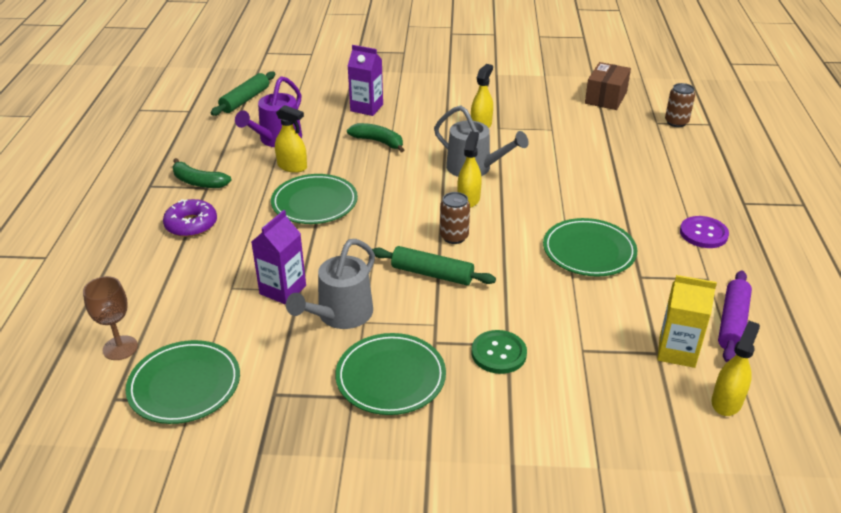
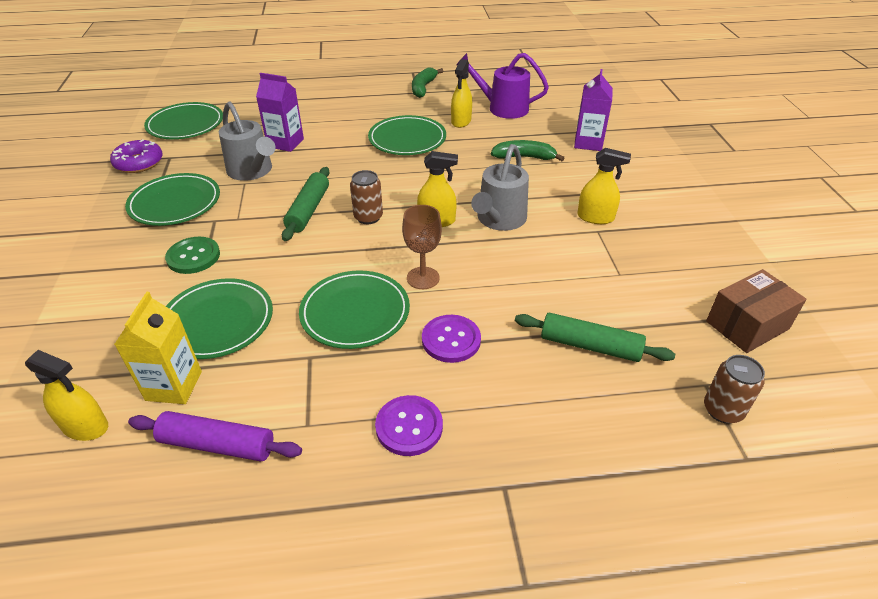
camera: 80 degrees right, 5 degrees up
brown goblet [83,276,138,360] -> brown goblet moved to [402,205,442,289]
purple donut [163,199,217,237] -> purple donut moved to [110,139,163,173]
green rolling pin [211,71,275,116] -> green rolling pin moved to [515,312,675,362]
grey watering can [286,239,375,329] -> grey watering can turned 150 degrees counterclockwise [219,101,276,181]
green banana [347,123,404,152] -> green banana turned 105 degrees counterclockwise [491,140,564,161]
brown box [585,62,631,110] -> brown box turned 45 degrees counterclockwise [706,269,807,353]
none -> green plate [166,278,273,359]
none -> purple button [422,315,481,363]

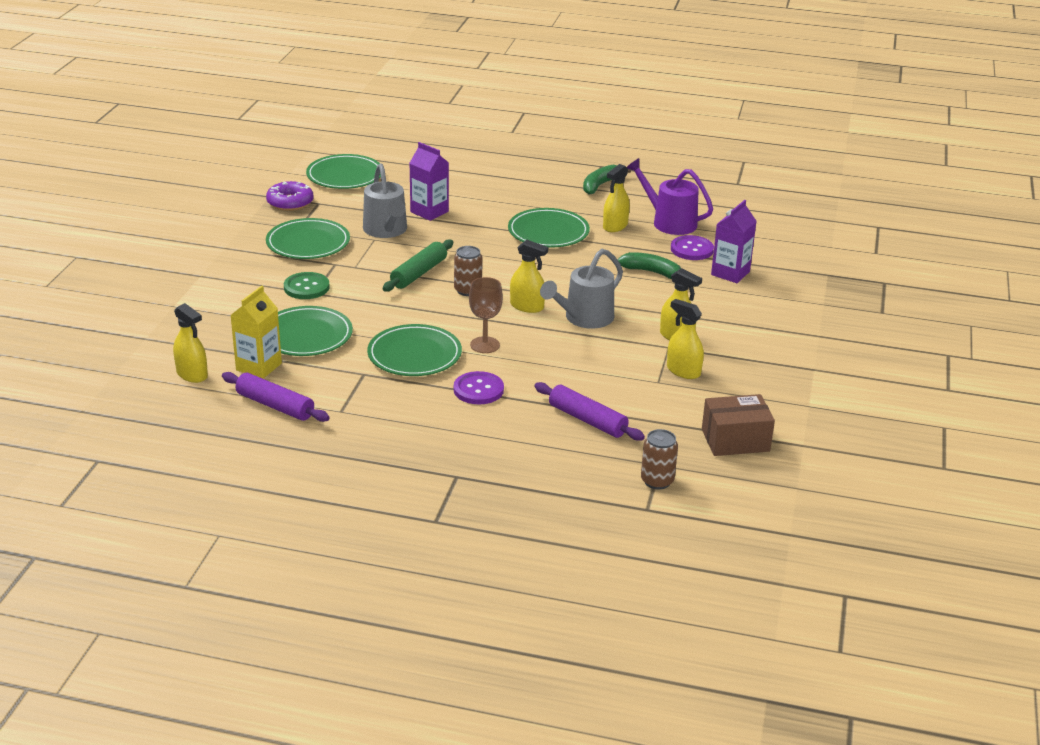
camera: 20 degrees right, 10 degrees down
purple button [375,395,443,456] -> purple button moved to [671,235,714,260]
green rolling pin [515,312,675,362] -> purple rolling pin [534,382,645,441]
none -> yellow spray bottle [667,299,704,379]

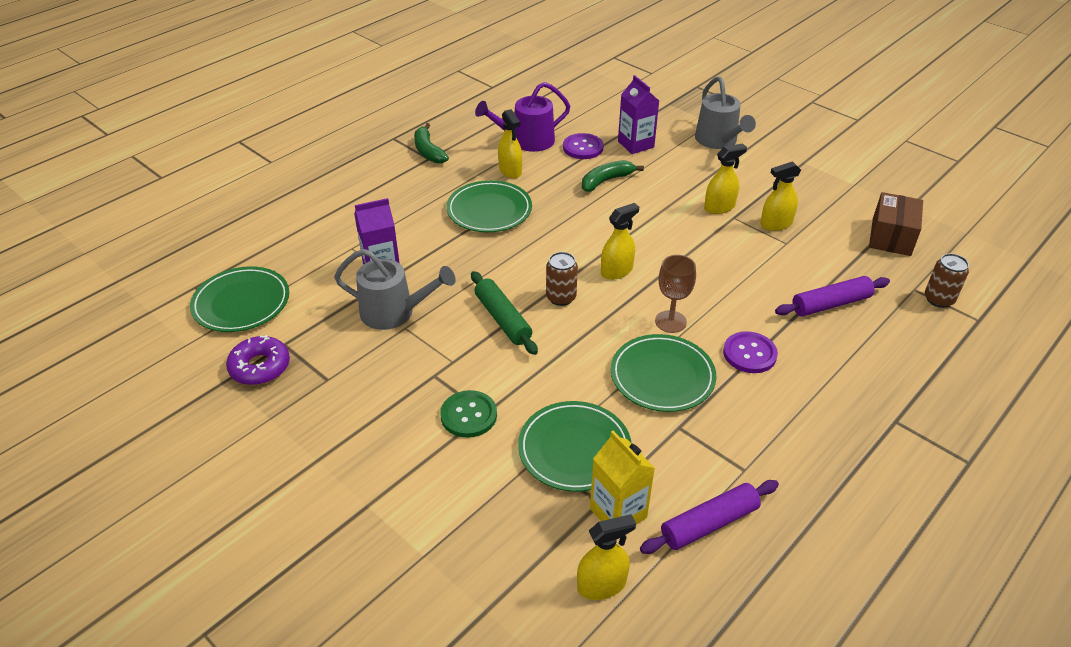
camera: 60 degrees left, 10 degrees up
green plate [266,218,350,259] -> none
grey watering can [540,249,623,329] -> grey watering can moved to [695,76,756,149]

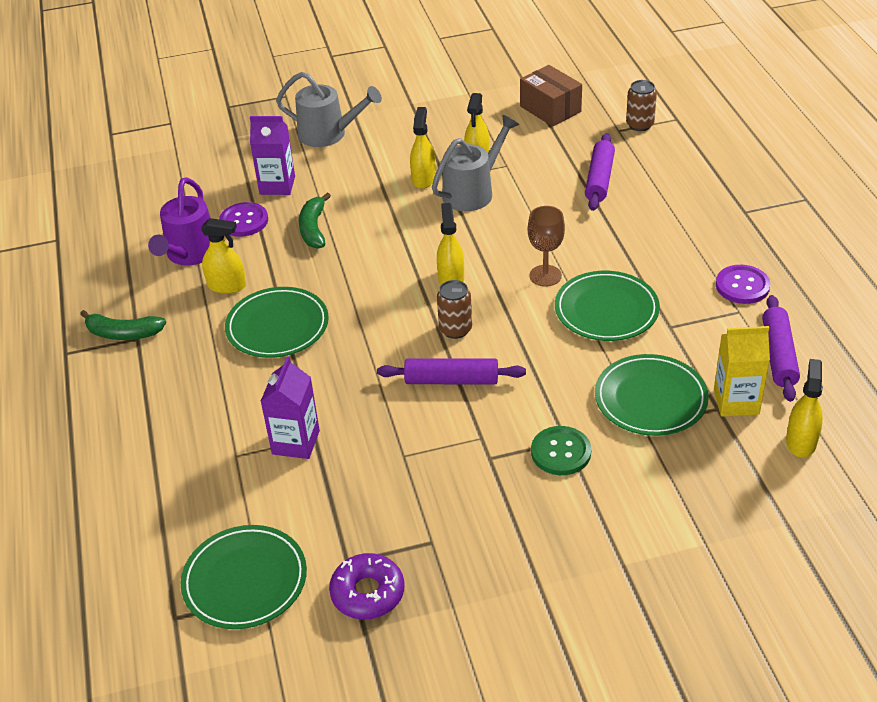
camera: 55 degrees left, 0 degrees up
grey watering can [334,249,456,330] -> grey watering can moved to [432,115,519,211]
green rolling pin [471,271,538,355] -> purple rolling pin [377,358,526,385]
purple button [723,331,778,373] -> purple button moved to [716,265,770,304]

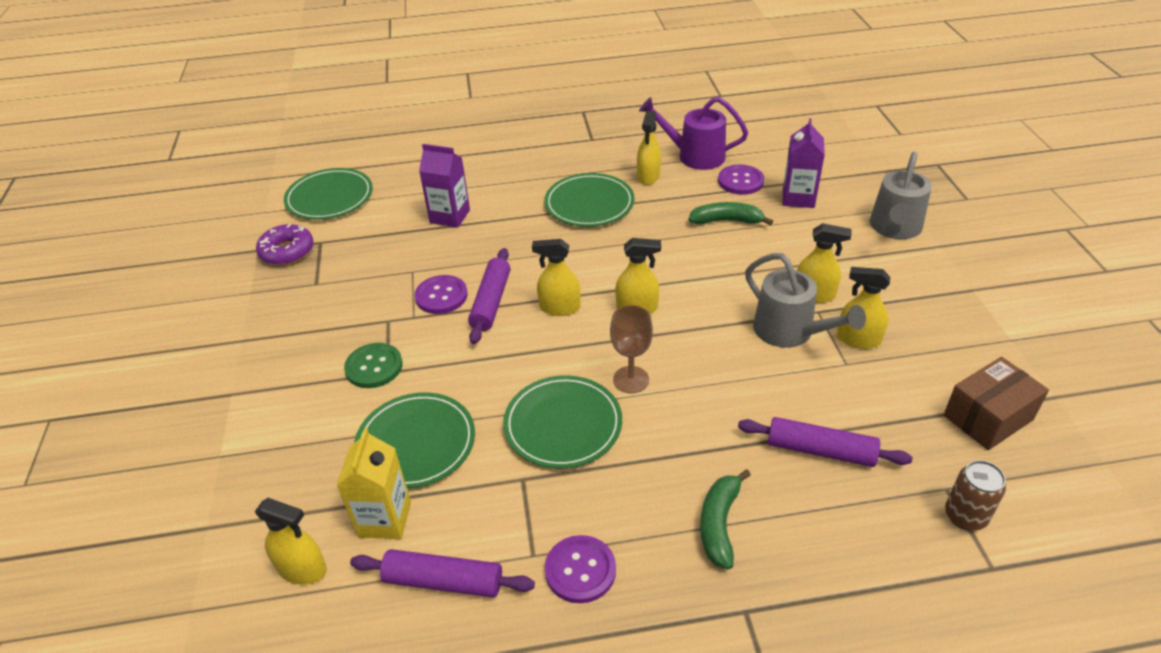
camera: 95 degrees right, 0 degrees up
green banana [80,310,166,340] -> green banana moved to [700,469,751,569]
brown can [437,280,472,339] -> yellow spray bottle [532,239,581,316]
none -> purple button [415,275,468,314]

